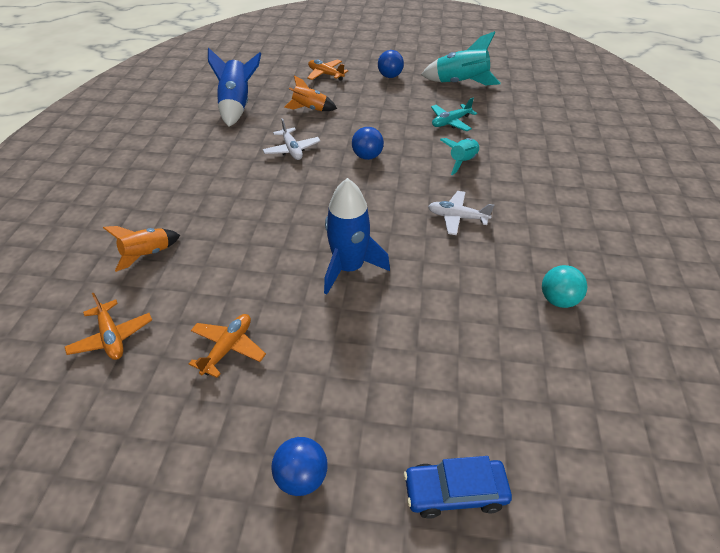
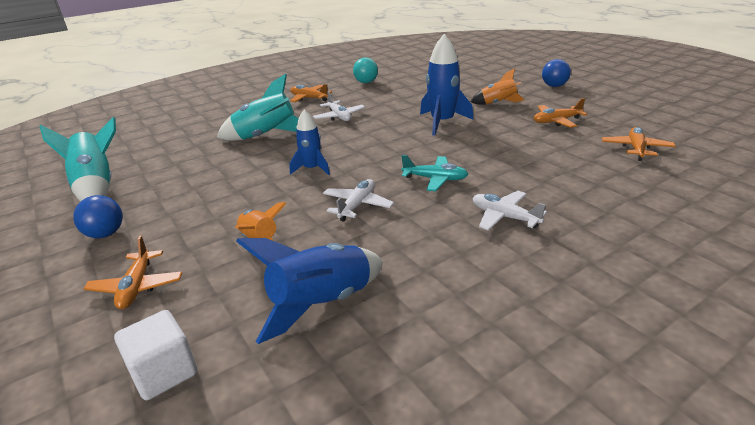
camera: 130 degrees left, 15 degrees down
orange rocket [103,226,180,272] -> orange rocket moved to [471,68,525,105]
blue ball [352,127,384,160] -> blue rocket [290,110,330,175]
blue car [404,456,512,519] -> none
turquoise plane [431,98,477,131] -> turquoise plane moved to [401,155,468,191]
turquoise rocket [440,138,479,175] -> turquoise rocket [217,74,299,141], size x1.60
none -> white cube [114,310,197,400]
none -> orange plane [290,84,332,102]
none -> white plane [473,191,547,231]

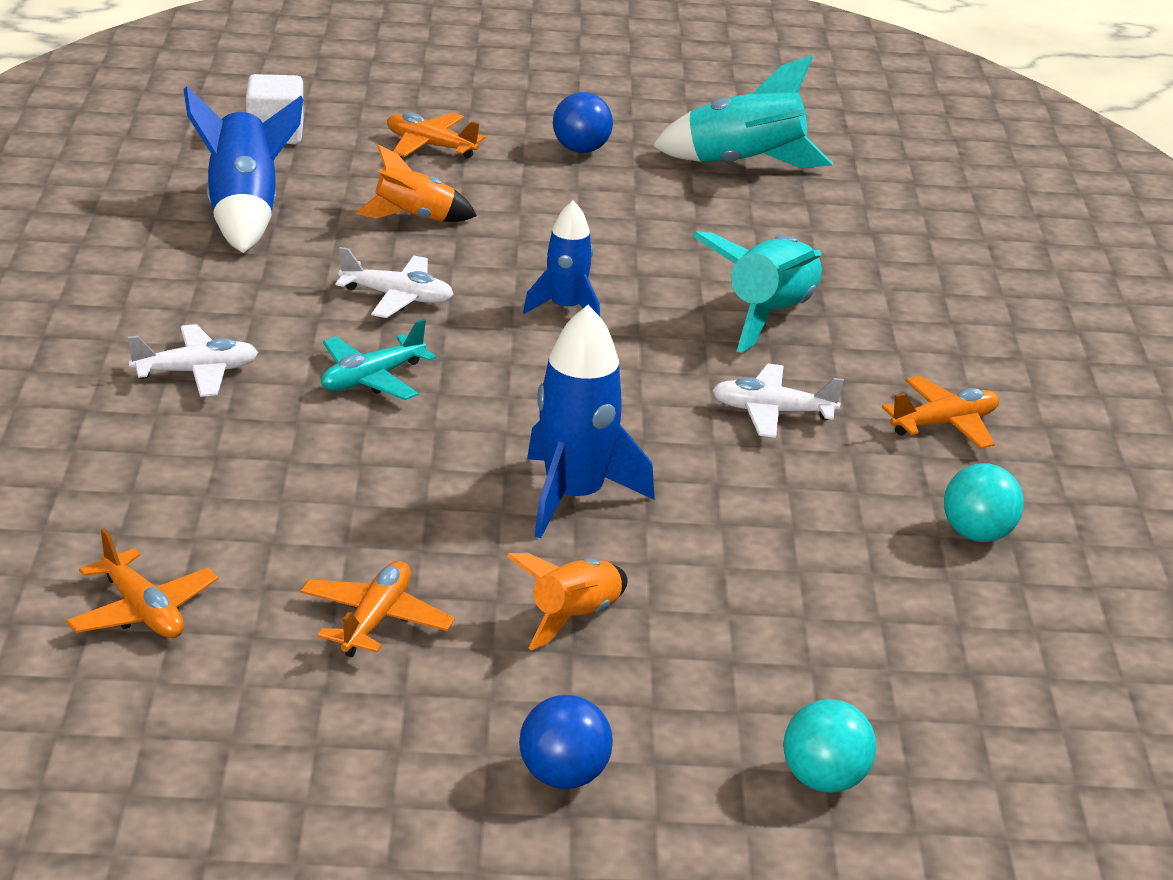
camera: 120 degrees right, 0 degrees up
white plane [323,179,394,222] -> white plane turned 45 degrees counterclockwise [335,247,454,318]
none -> turquoise ball [783,699,877,793]

